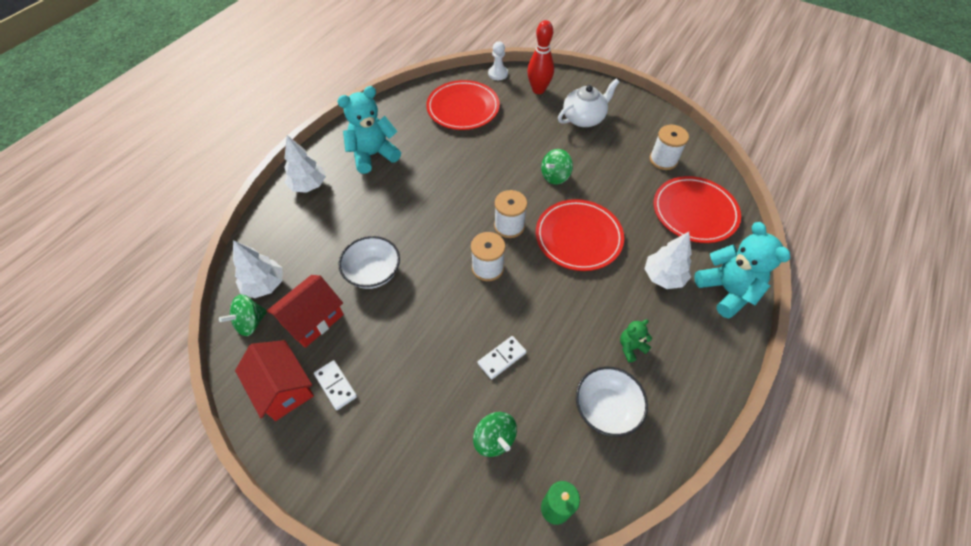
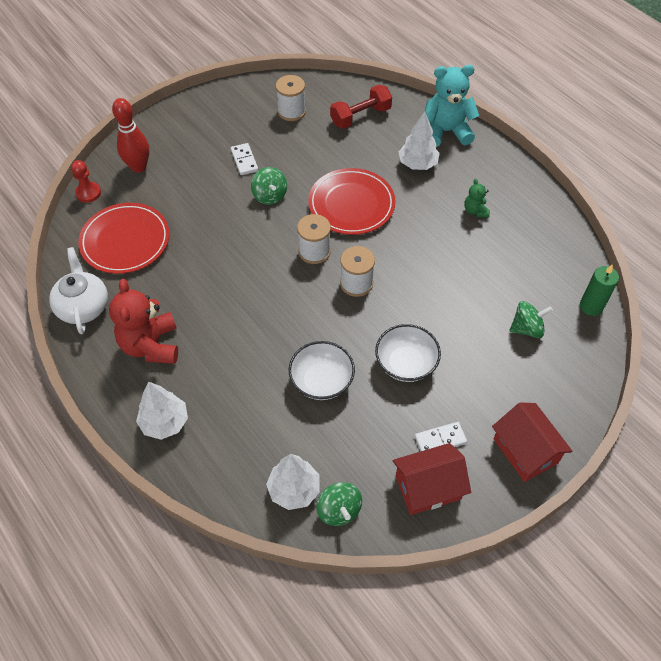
camera: 70 degrees left, 0 degrees up
red house [267,275,344,348] -> red house moved to [492,402,573,482]
turquoise teddy bear [337,86,401,174] -> red teddy bear [109,279,178,364]
white domino [478,336,526,380] -> white domino moved to [231,143,258,175]
white pawn [488,41,508,80] -> red pawn [71,160,101,203]
white teapot [558,79,619,127] -> white teapot moved to [49,247,108,334]
white bowl [576,367,648,437] -> white bowl moved to [375,324,441,382]
red plate [654,176,741,243] -> red dumbbell [330,85,392,129]

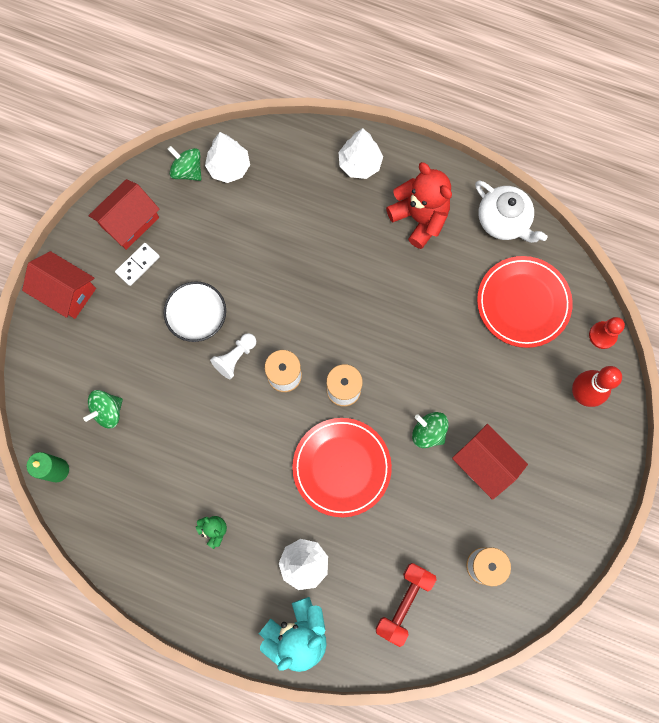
camera: 150 degrees right, 20 degrees up
white domino [231,143,258,175] -> red house [452,424,528,500]
white bowl [289,341,355,400] -> none
none -> white pawn [210,333,256,379]

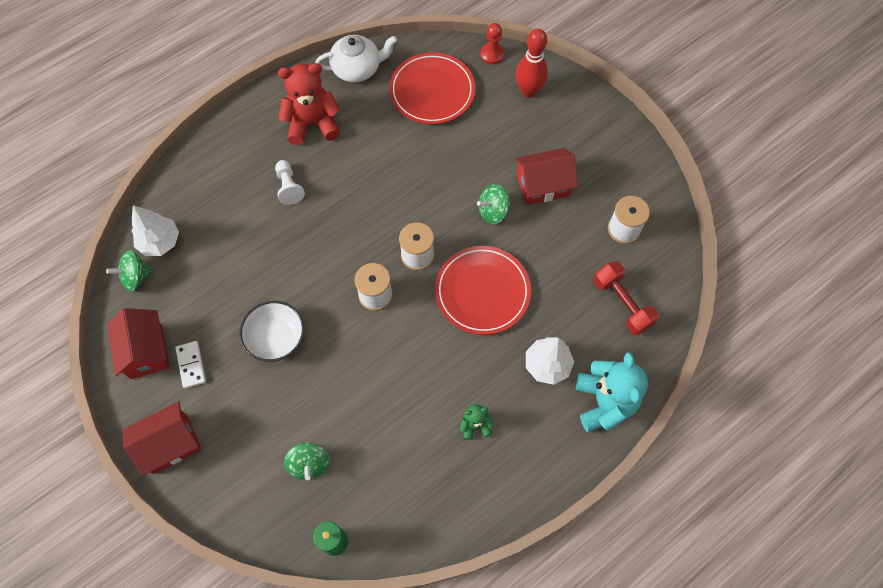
camera: 60 degrees left, 10 degrees down
white pawn [210,333,256,379] -> white pawn moved to [275,160,305,205]
white tree [338,128,383,179] -> none

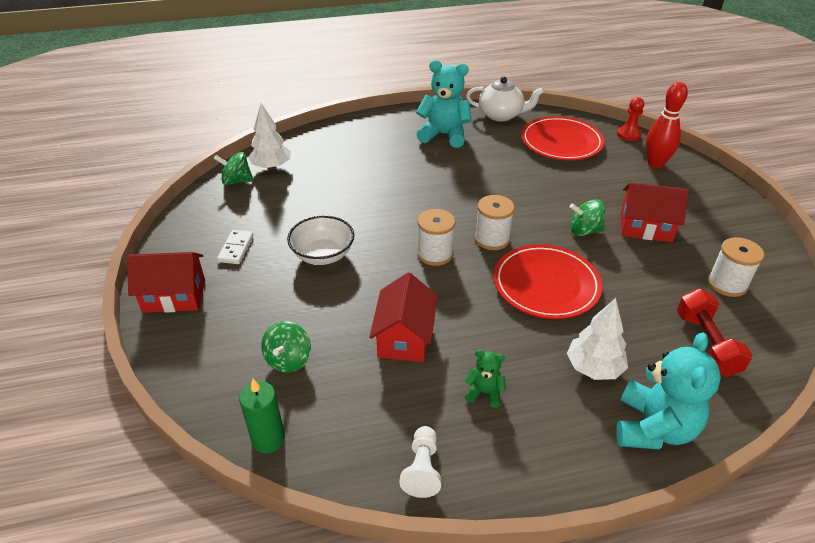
camera: 25 degrees right, 25 degrees down
red house [107,308,170,379] -> red house moved to [369,273,438,362]
white pawn [275,160,305,205] -> white pawn moved to [399,426,442,498]
red teddy bear [278,63,340,145] -> turquoise teddy bear [416,60,472,148]

